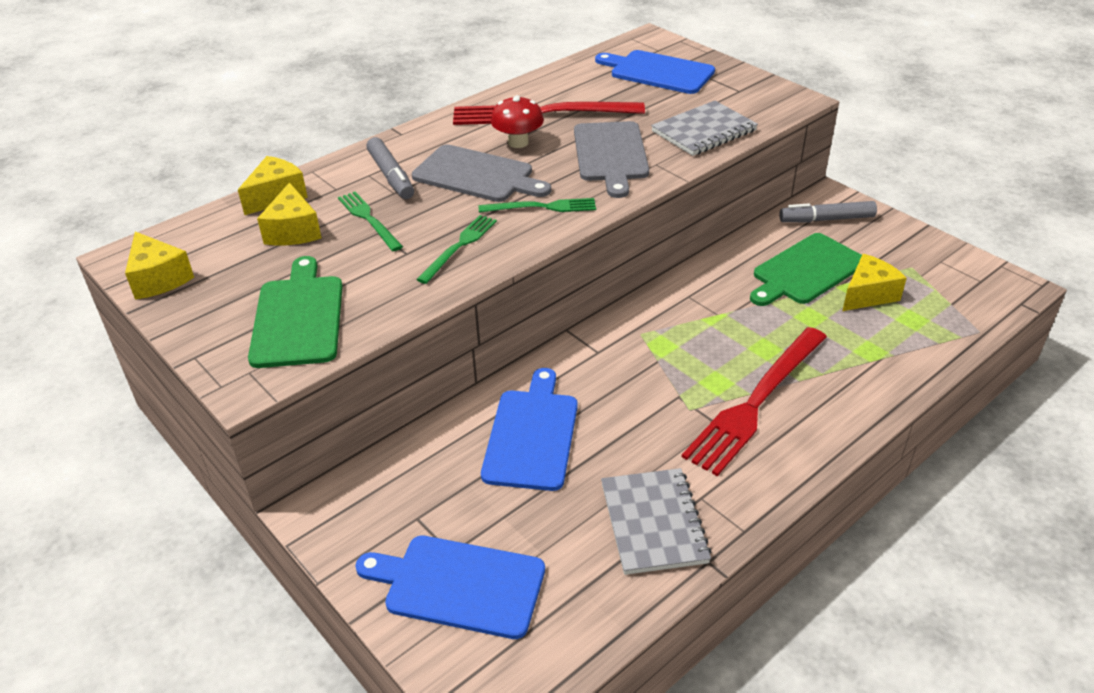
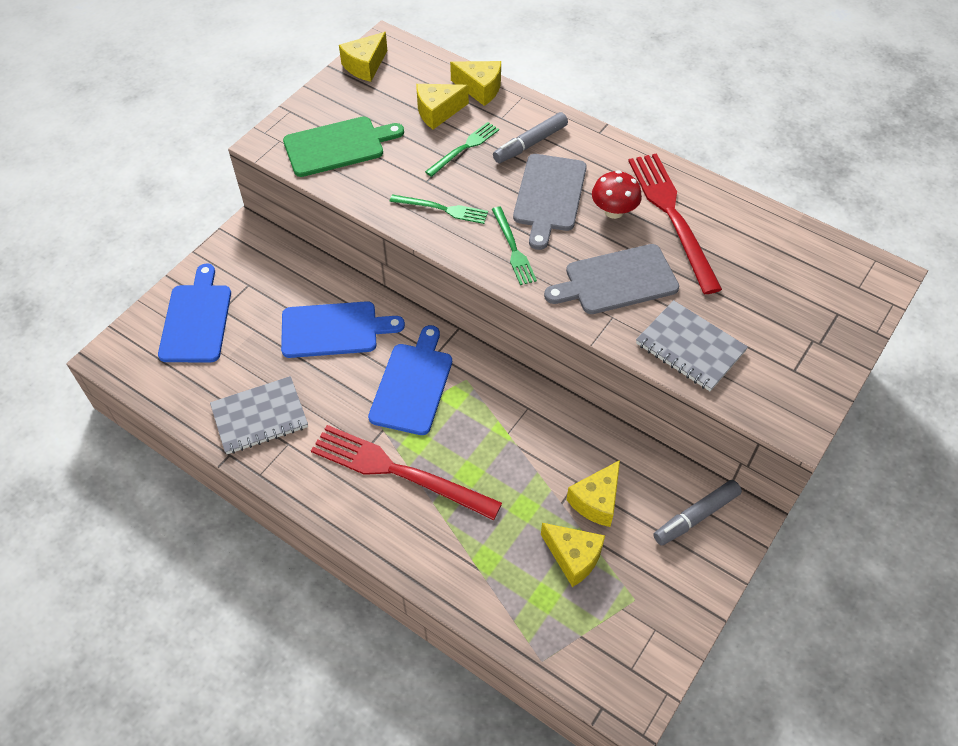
camera: 75 degrees right, 15 degrees up
blue cutting board [595,50,715,94] -> blue cutting board moved to [368,325,452,435]
green cutting board [750,233,862,306] -> yellow cheese [566,460,620,527]
grey marker [779,201,877,222] -> grey marker turned 105 degrees counterclockwise [653,480,742,545]

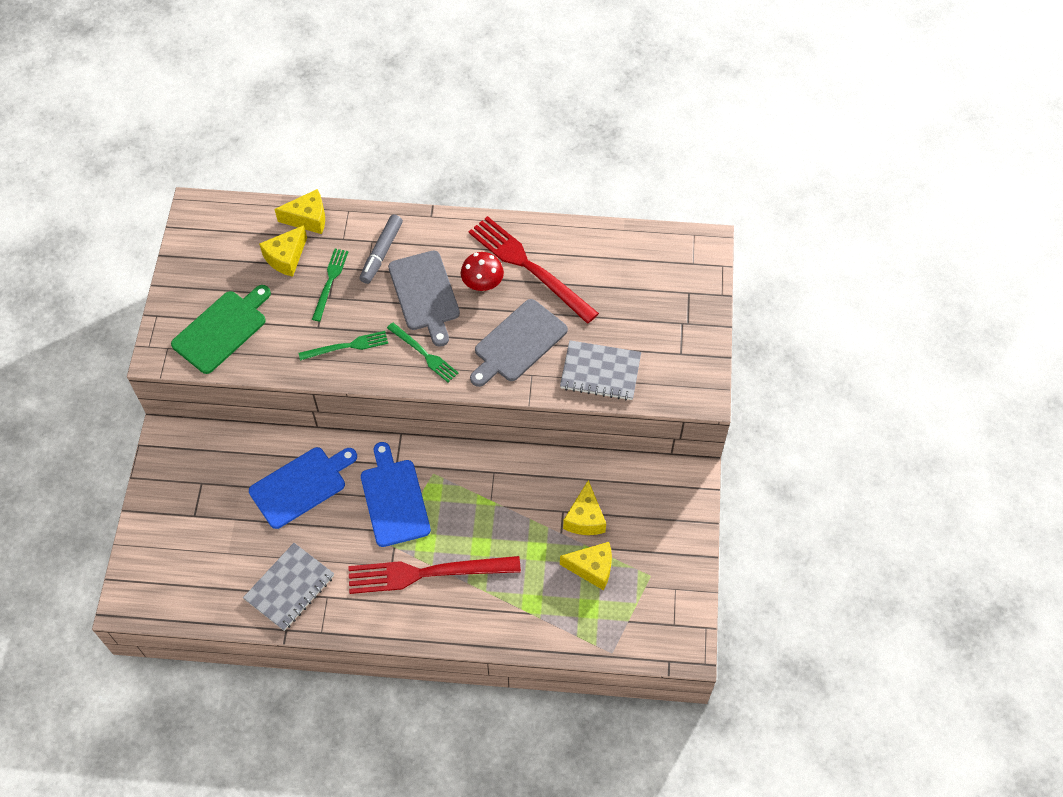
camera: 30 degrees left, 5 degrees up
blue cutting board [158,263,231,362] -> none
yellow cheese [339,32,387,82] -> none
grey marker [653,480,742,545] -> none

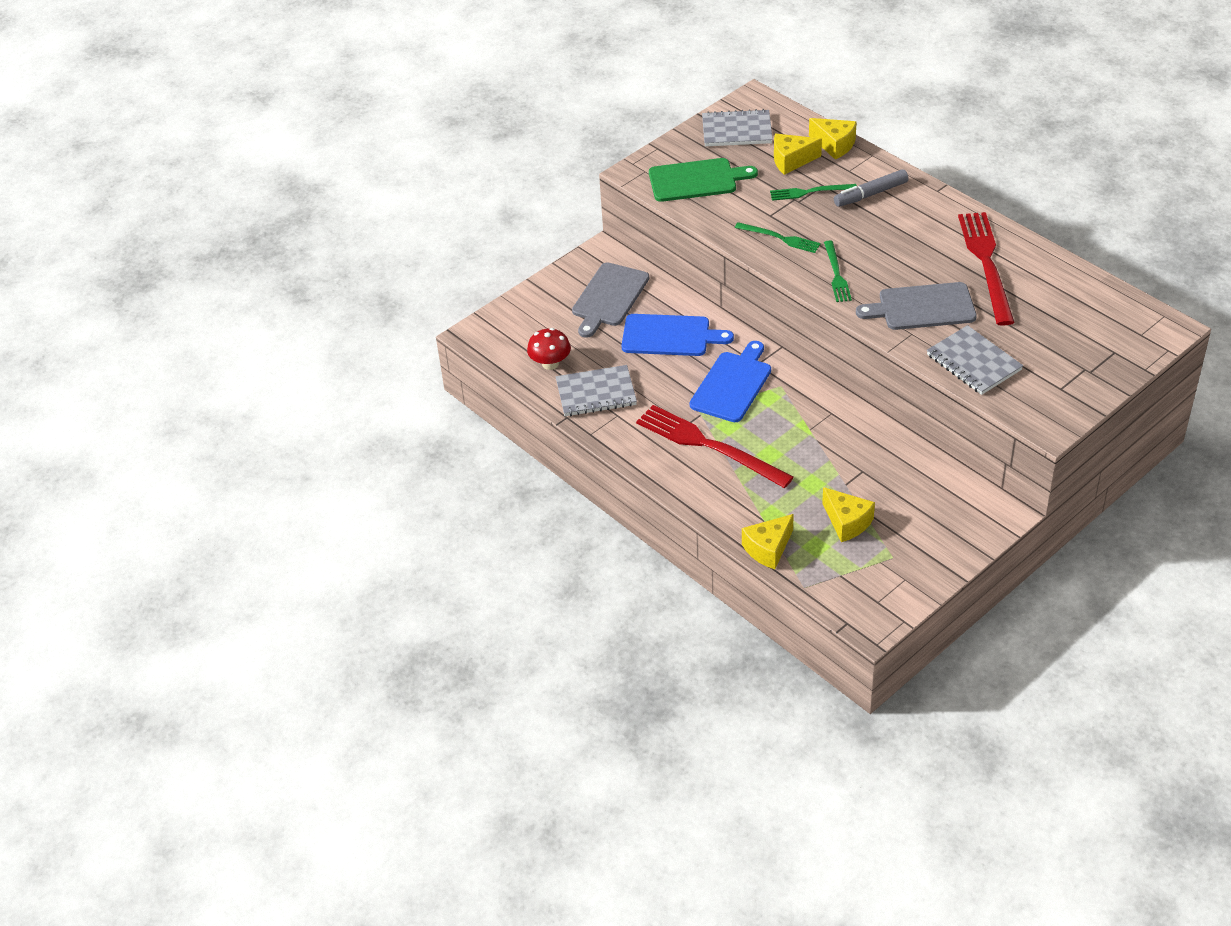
camera: 45 degrees right, 15 degrees down
green fork [312,249,348,321] -> green fork turned 150 degrees counterclockwise [770,184,857,201]
grey cutting board [388,251,460,347] -> grey cutting board moved to [572,262,649,338]
red mushroom [461,252,504,291] -> red mushroom moved to [527,328,571,370]
yellow cheese [563,480,606,535] -> yellow cheese moved to [742,514,794,569]
none -> grey notebook [702,109,773,146]

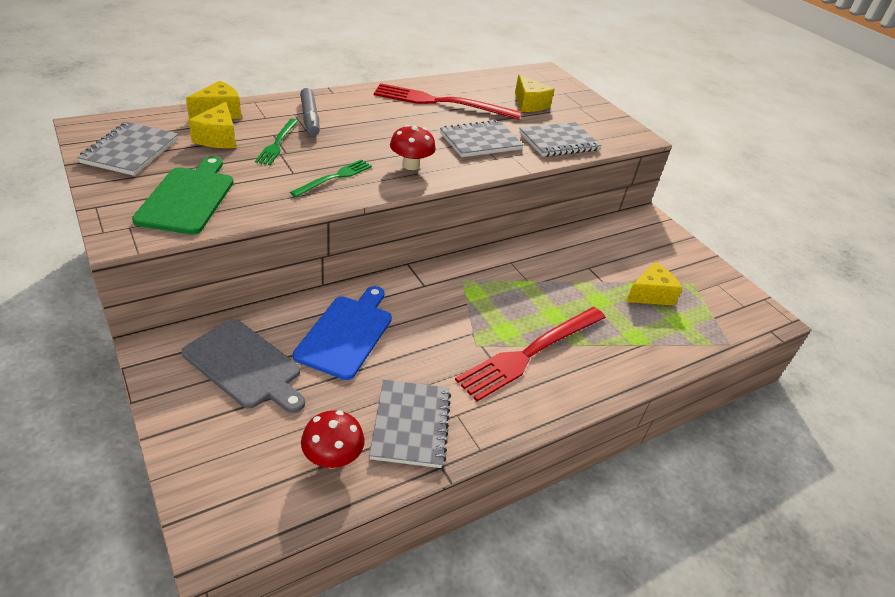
camera: 85 degrees left, 5 degrees down
blue cutting board [690,341,771,422] -> none
yellow cheese [742,514,794,569] -> yellow cheese moved to [515,74,555,112]
green fork [824,240,852,302] -> red mushroom [390,125,436,170]
grey cutting board [856,282,977,330] -> grey notebook [440,120,524,157]

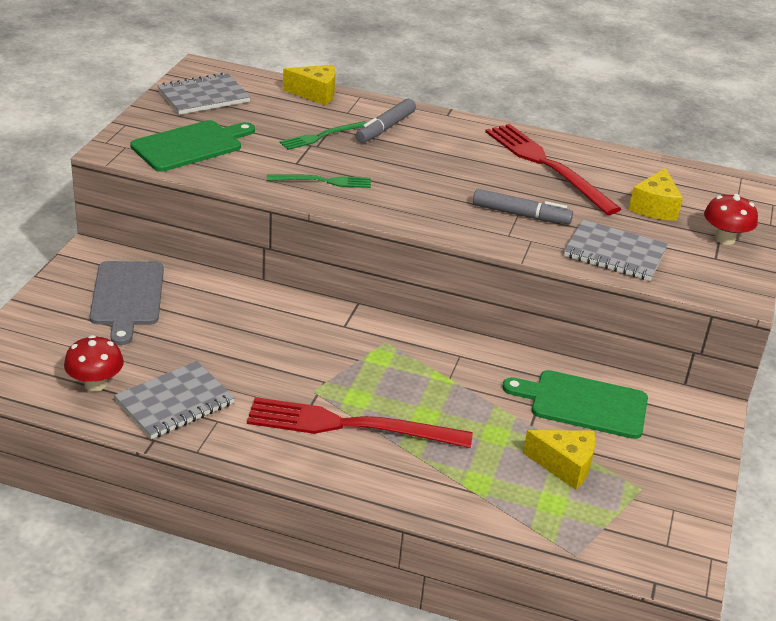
camera: 50 degrees right, 5 degrees down
yellow cheese [188,102,236,148] -> none
blue cutting board [293,286,392,380] -> none
red mushroom [390,125,436,170] -> red mushroom moved to [704,194,758,245]
grey notebook [440,120,524,157] -> grey marker [473,189,573,224]
none -> green cutting board [502,370,648,439]

